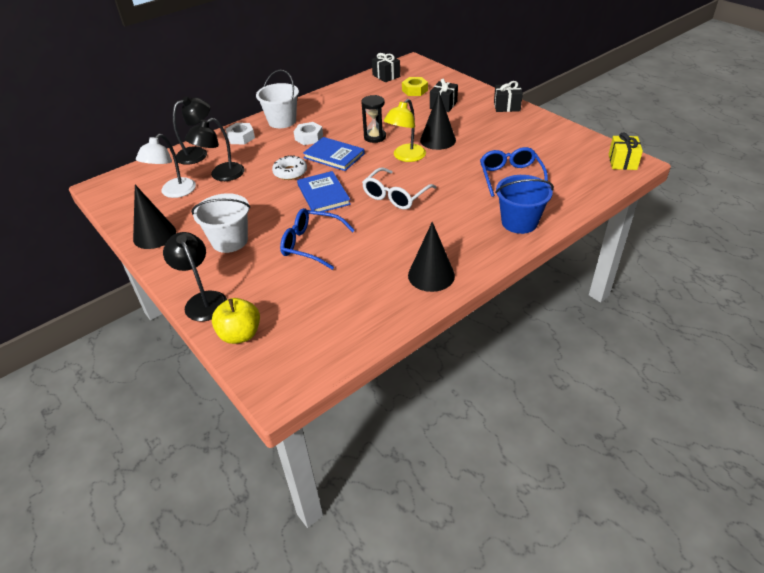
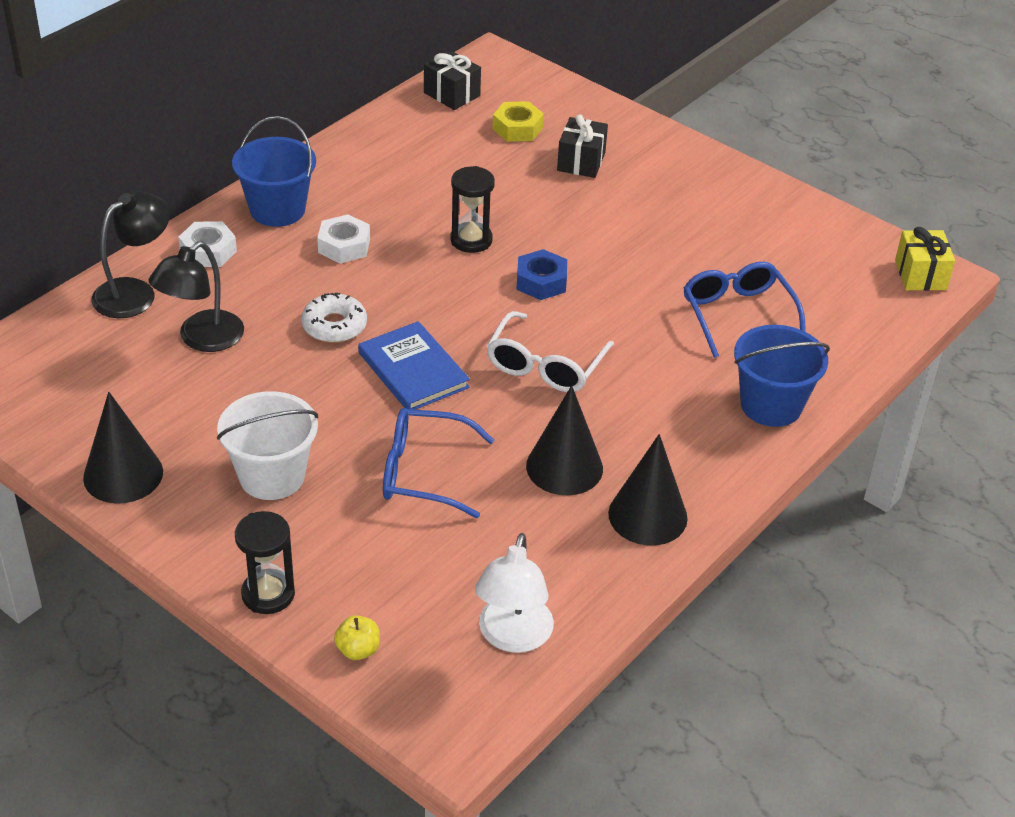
camera: 15 degrees left, 0 degrees up
white lamp [136,134,196,198] -> white lamp moved to [475,533,554,653]
black lamp [163,232,227,321] -> black hourglass [235,511,295,614]
yellow apple [212,298,260,344] -> yellow apple [334,615,380,660], size x0.58
white bucket [256,70,299,128] -> blue bucket [232,116,316,227]
blue book [303,137,365,171] -> none
yellow lamp [384,99,426,162] -> blue nut [516,249,567,300]
black cone [420,92,456,150] -> black cone moved to [526,385,603,495]
black gift [494,81,523,112] -> none

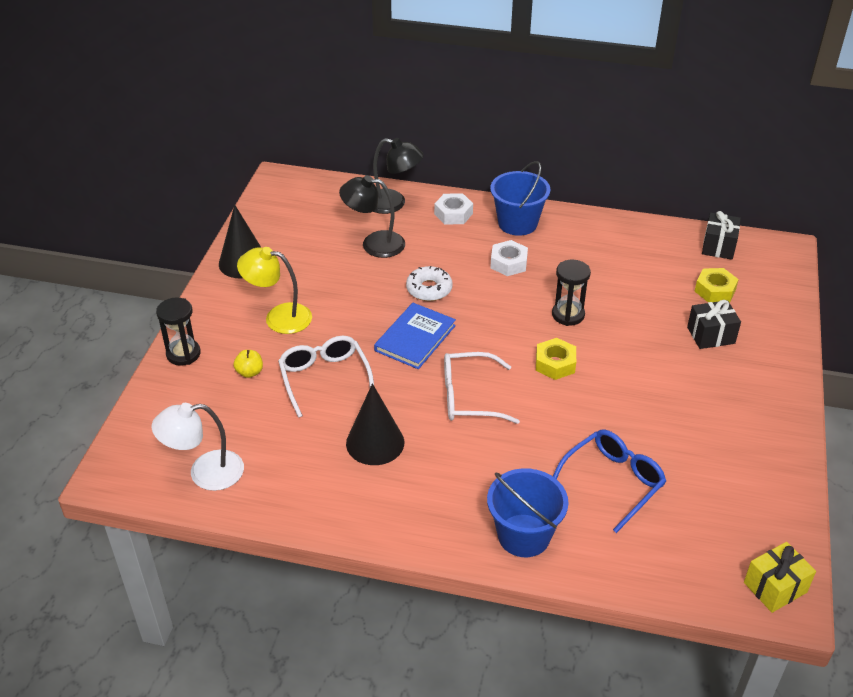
camera: 65 degrees right, 0 degrees up
white bucket [217,391,318,500] -> yellow lamp [237,247,312,334]
yellow apple [334,615,380,660] -> yellow apple moved to [233,350,263,378]
blue glasses [383,408,494,518] -> white glasses [278,336,374,418]
blue nut [516,249,567,300] -> yellow nut [536,338,576,380]
black cone [608,434,688,546] -> none

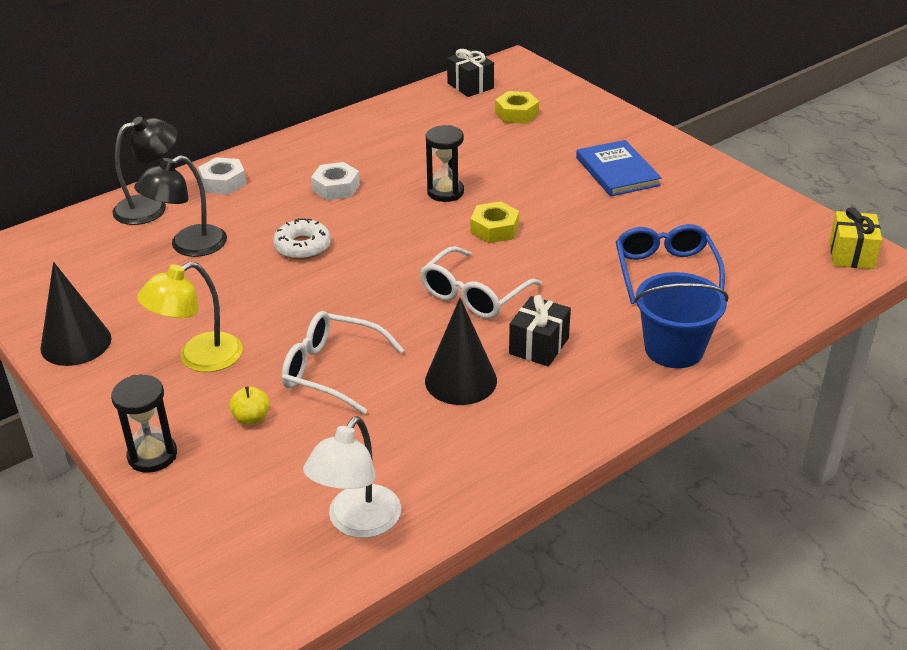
camera: 50 degrees left, 5 degrees down
blue book [374,303,456,369] -> blue book moved to [576,140,662,197]
blue bucket [490,161,550,236] -> none
black gift [687,300,741,349] -> black gift moved to [509,295,571,367]

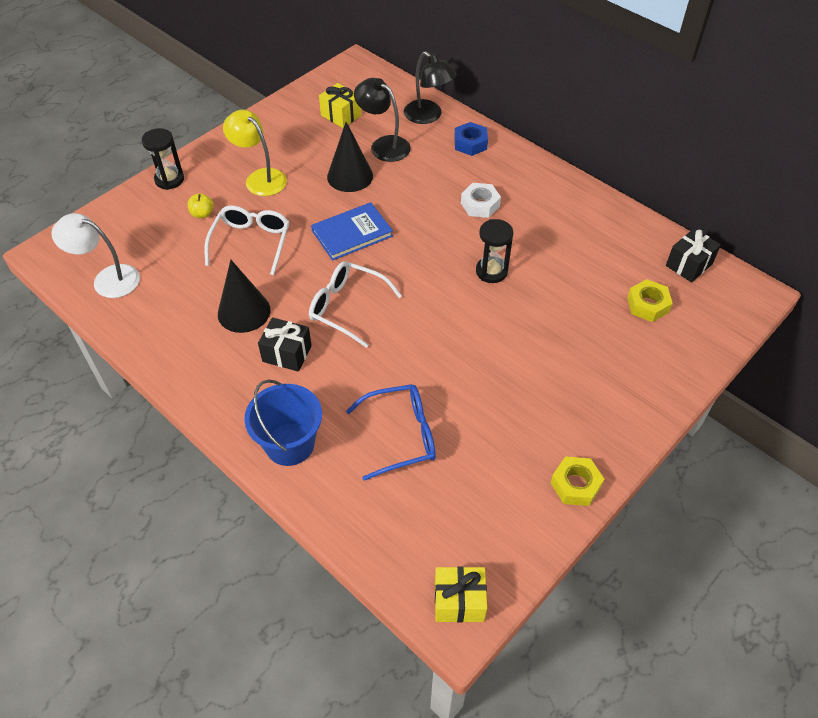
camera: 80 degrees right, 15 degrees up
black cone [40,262,112,366] -> black cone moved to [327,122,373,192]
white nut [198,157,246,195] -> blue nut [454,122,488,156]
white donut [273,218,331,260] -> none
yellow nut [471,201,519,243] -> yellow nut moved to [551,456,604,506]
blue book [576,140,662,197] -> blue book moved to [311,202,393,261]
none -> yellow gift [319,83,361,128]

